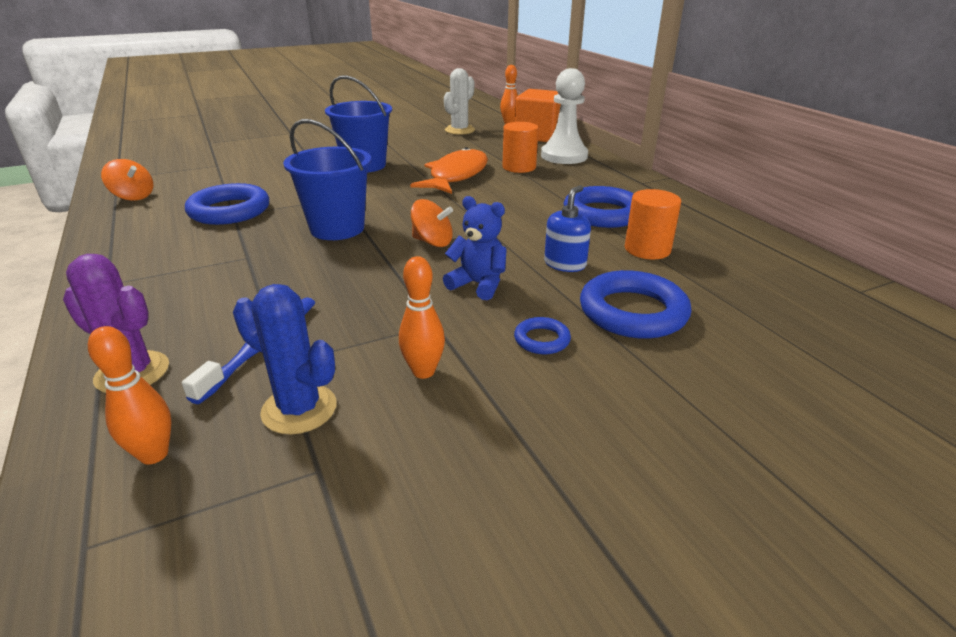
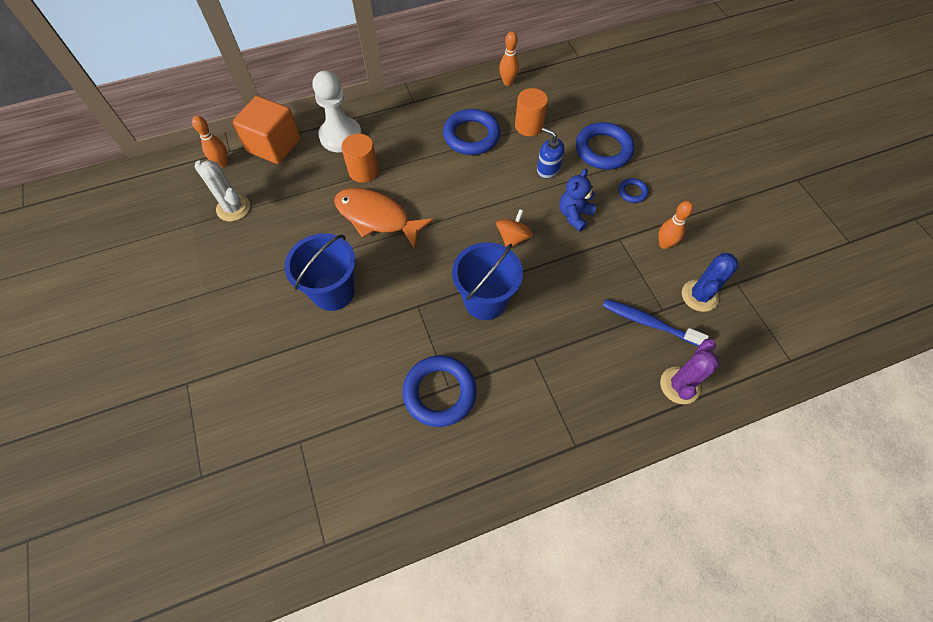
camera: 85 degrees left, 30 degrees up
orange bowling pin [88,326,172,464] -> orange bowling pin moved to [499,31,519,86]
orange spinning top [101,159,153,201] -> none

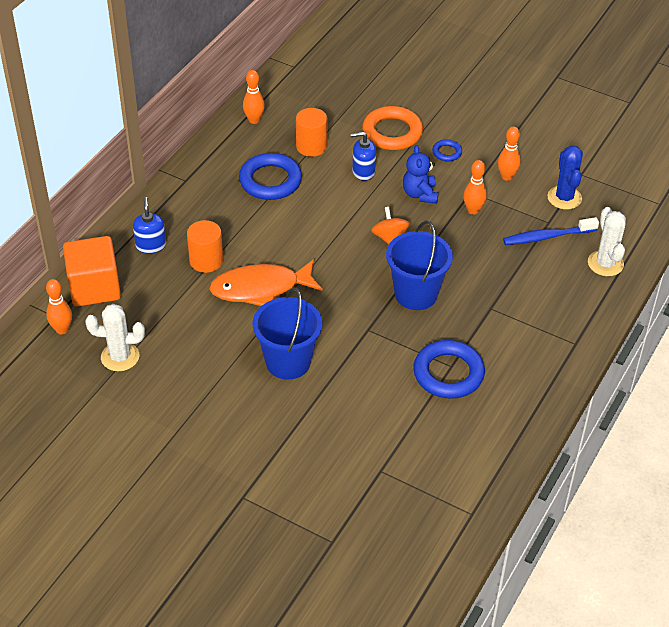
camera: 40 degrees left, 15 degrees down
white pawn [313,70,362,152] -> blue soap dispenser [133,197,166,254]
blue ring [576,122,634,170] -> orange ring [362,106,423,150]
purple cactus [660,339,719,404] -> white cactus [588,207,626,276]
none -> orange bowling pin [463,160,487,215]

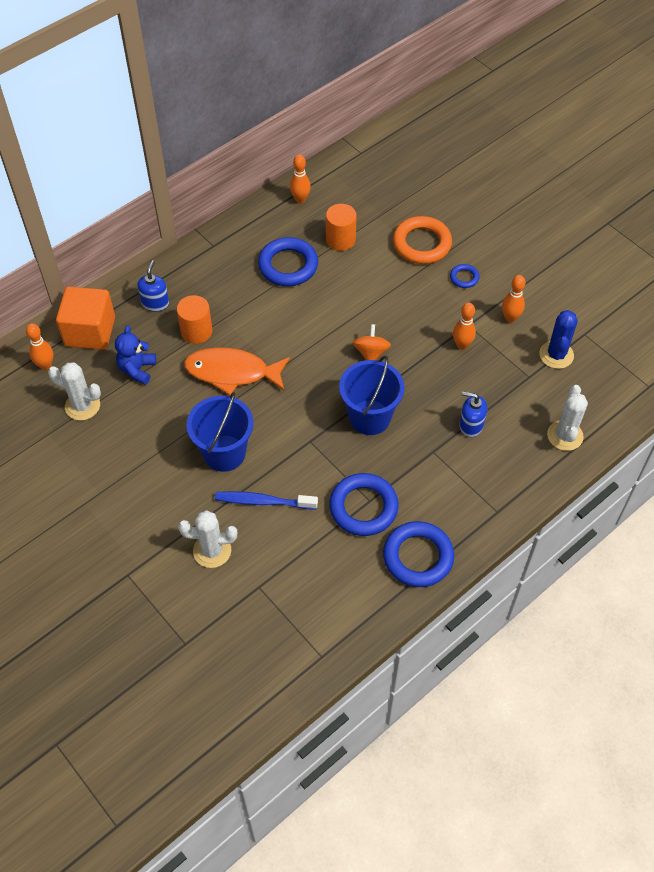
camera: 20 degrees right, 10 degrees up
blue soap dispenser [351,132,376,181] -> blue soap dispenser moved to [459,392,487,437]
blue teddy bear [403,145,438,204] -> blue teddy bear moved to [115,325,156,385]
blue toothbrush [503,217,599,245] -> blue toothbrush moved to [215,491,318,509]
none -> white cactus [178,510,237,568]
none -> blue ring [383,521,454,587]

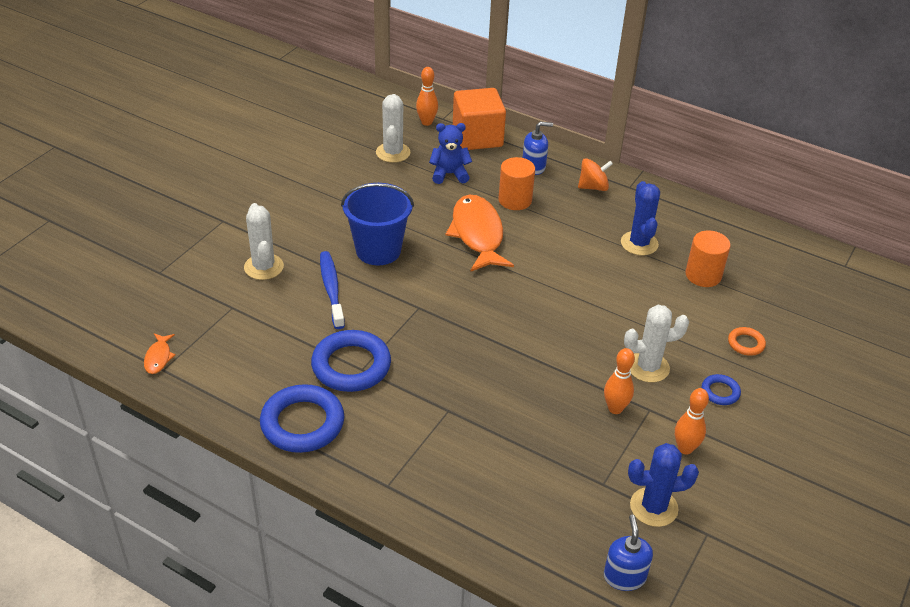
camera: 70 degrees right, 15 degrees down
blue ring [258,237,318,286] -> blue cactus [621,181,660,256]
orange bowling pin [290,155,311,204] -> none
blue bucket [339,356,405,435] -> none
orange spinning top [353,324,391,360] -> orange spinning top moved to [578,158,613,191]
orange ring [393,216,452,264] -> orange ring [728,327,766,356], size x0.49
blue soap dispenser [459,392,487,437] -> blue soap dispenser moved to [604,515,653,591]
white cactus [547,385,588,451] -> white cactus moved to [624,305,689,383]
none -> orange fish [144,333,176,374]

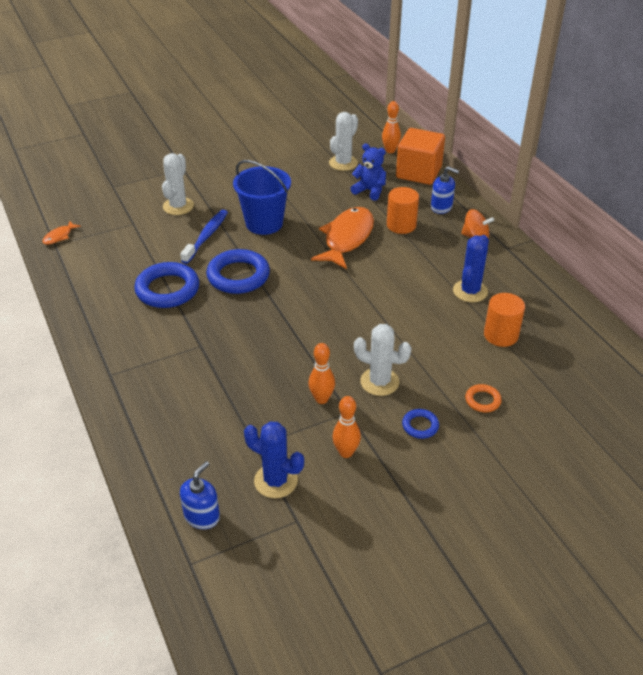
camera: 35 degrees right, 0 degrees up
blue ring [260,384,344,453] -> blue ring moved to [206,249,270,294]

